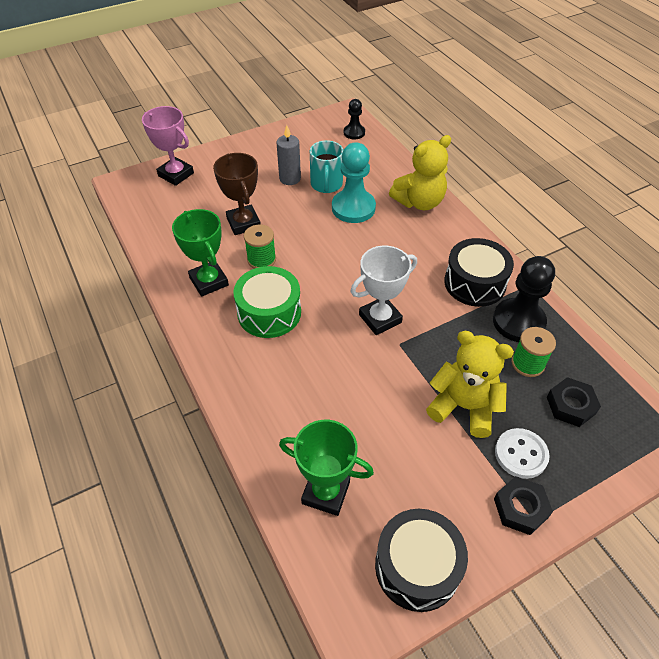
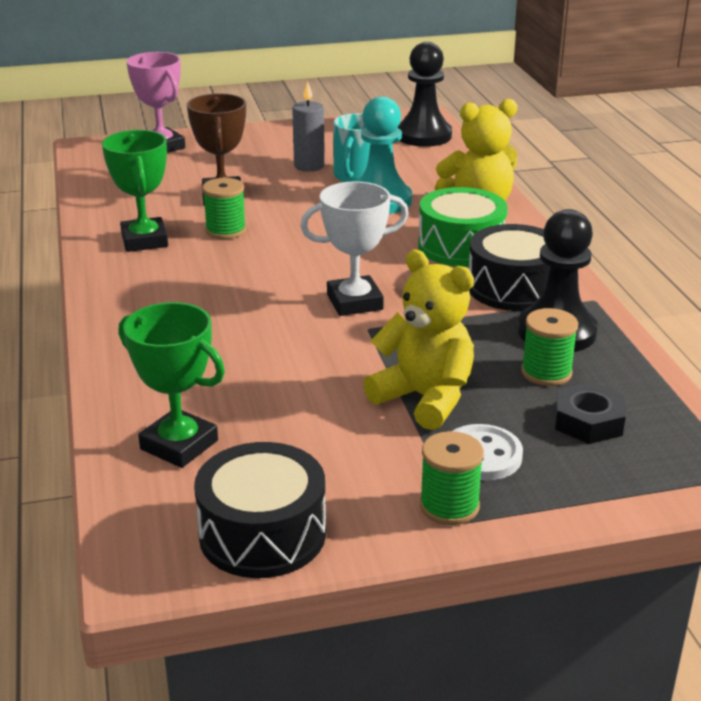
camera: 15 degrees right, 20 degrees down
green drum [233,266,301,338] -> green drum moved to [418,187,507,267]
black pawn [344,99,365,139] -> black pawn [398,42,452,147], size x1.80
black nut [494,476,553,535] -> green spool [420,431,484,525]

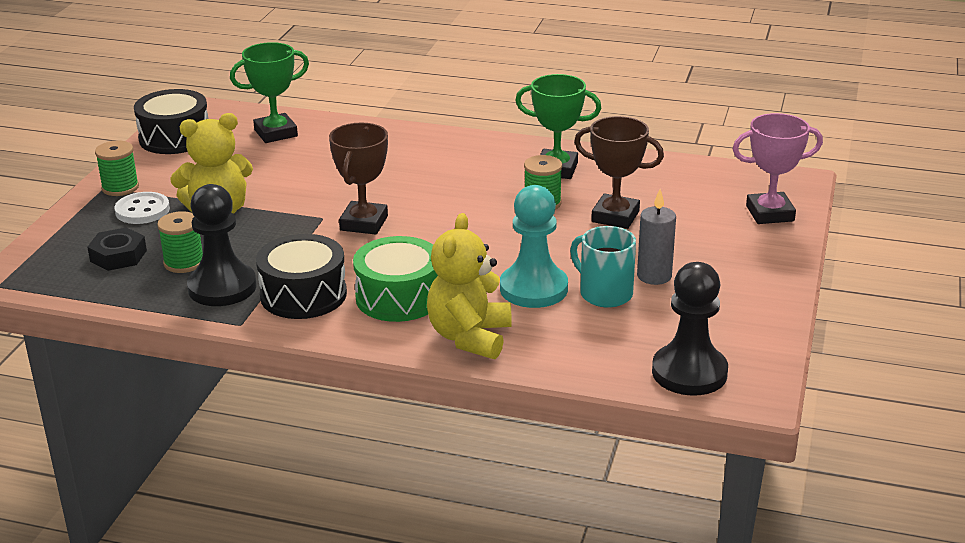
camera: 120 degrees right, 0 degrees up
white trophy [300,181,409,316] -> brown trophy [329,123,388,235]

